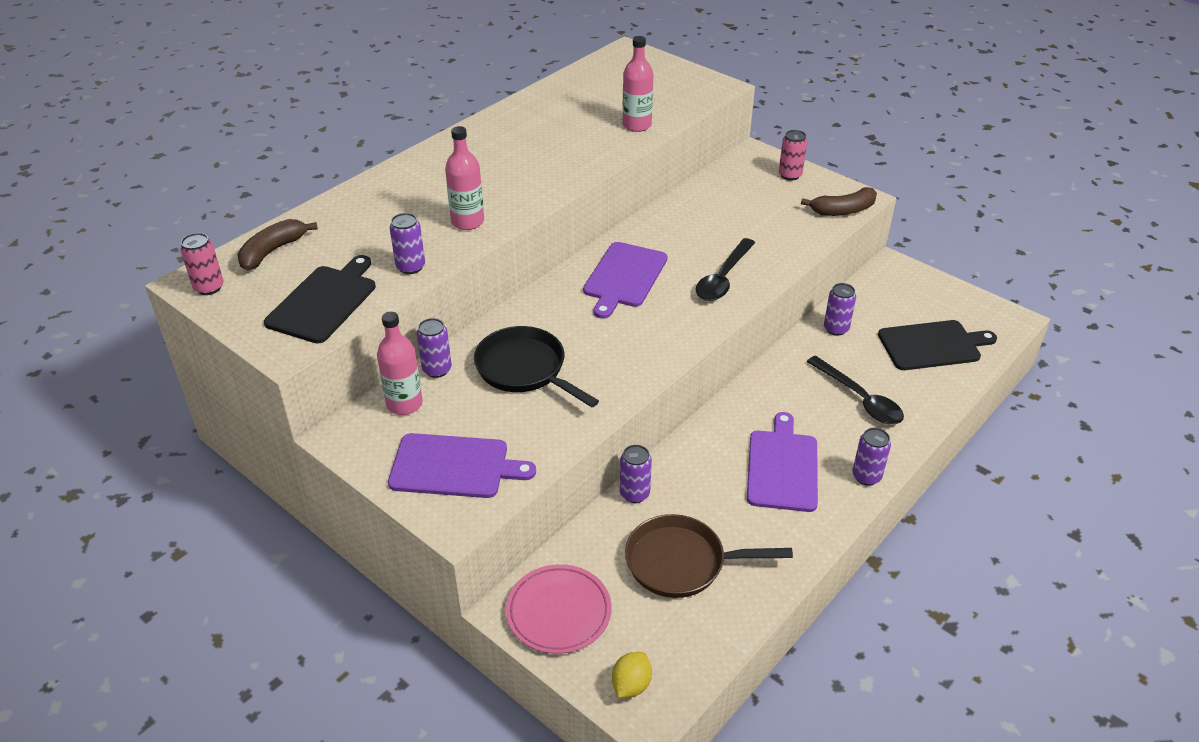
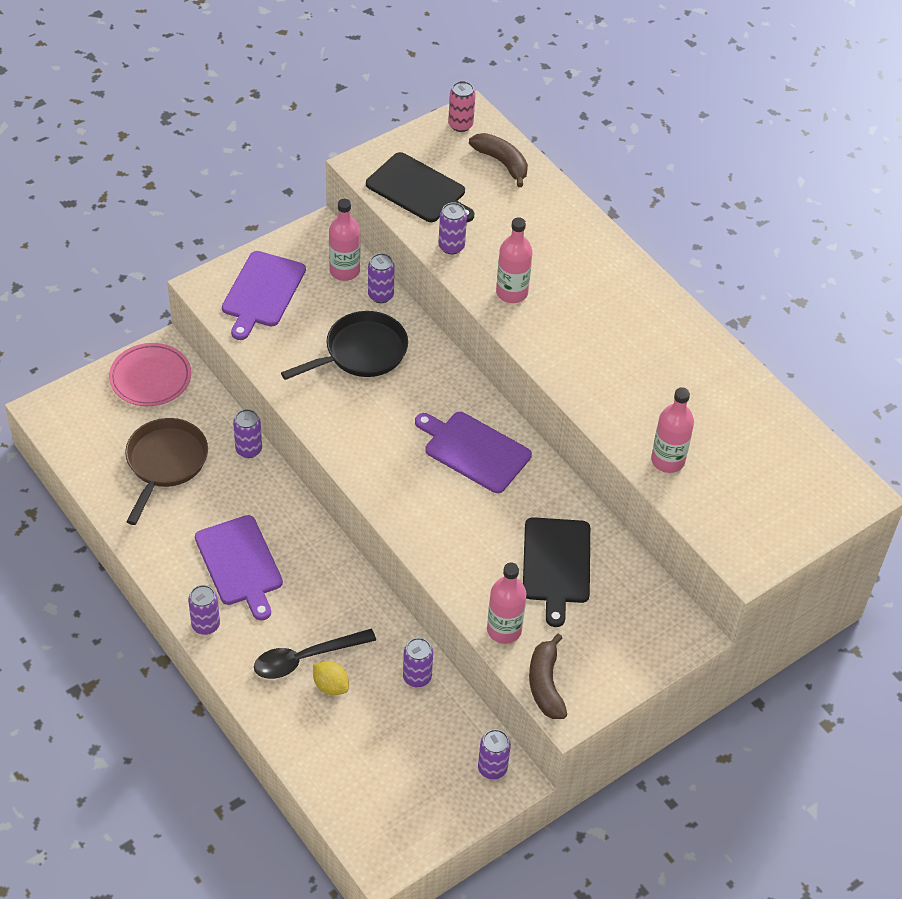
camera: 100 degrees right, 10 degrees up
yellow lemon [612,652,652,698] -> yellow lemon moved to [313,661,349,695]
black spoon [696,238,755,301] -> none
purple cutting board [747,412,818,512] -> purple cutting board turned 45 degrees clockwise [195,515,283,620]
pink can [779,130,807,181] -> none
black cutting board [878,320,997,370] -> black cutting board moved to [523,517,590,627]
none -> purple can [478,729,511,780]
none -> pink bottle [487,563,527,644]

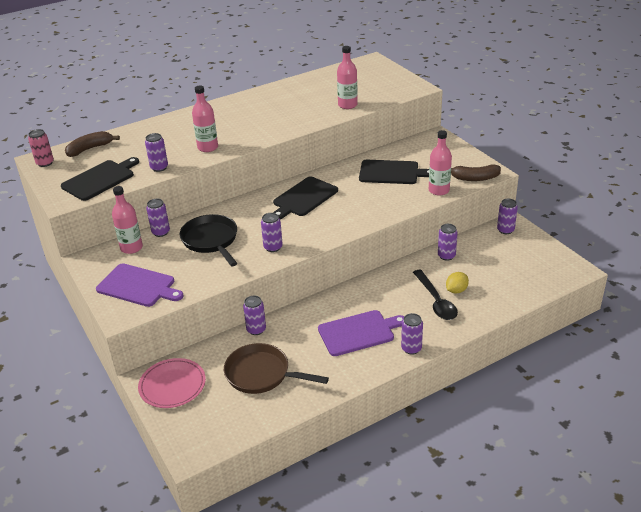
camera: 80 degrees left, 15 degrees down
purple cutting board [415,412,532,493] -> black cutting board [273,177,338,219]
none -> purple can [261,213,283,252]

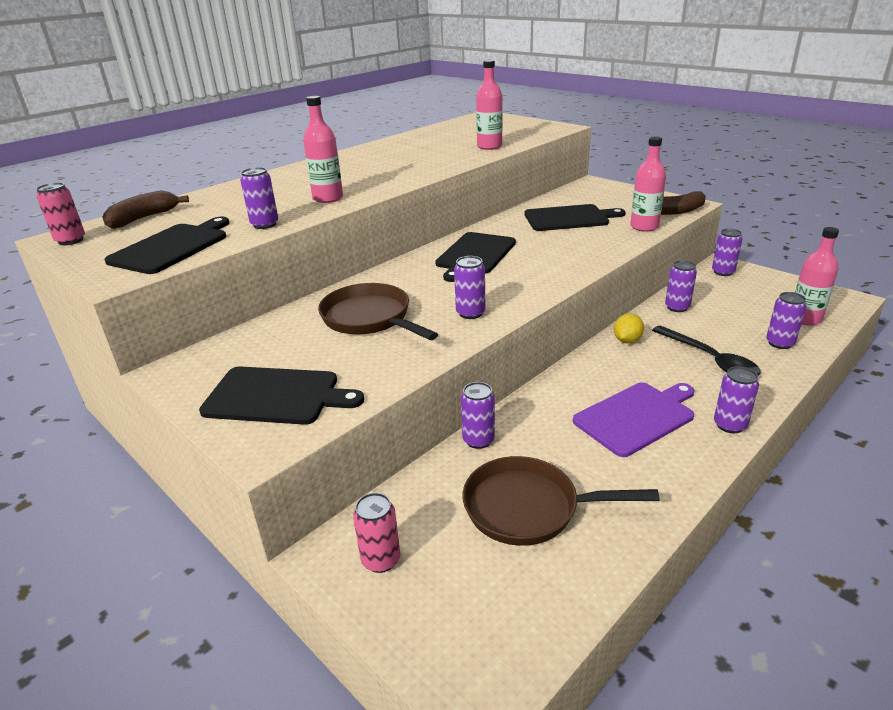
camera: 15 degrees left, 5 degrees down
purple cutting board [96,263,184,307] -> black cutting board [199,367,364,425]
pink bottle [112,186,143,254] -> pink bottle moved to [795,227,839,326]
pink plate [138,358,206,408] -> pink can [353,493,400,573]
purple can [146,199,170,237] -> purple can moved to [766,292,807,349]
black pan [179,214,237,266] -> brown pan [318,283,438,340]
yellow lemon [446,272,469,294] -> yellow lemon moved to [614,313,644,343]

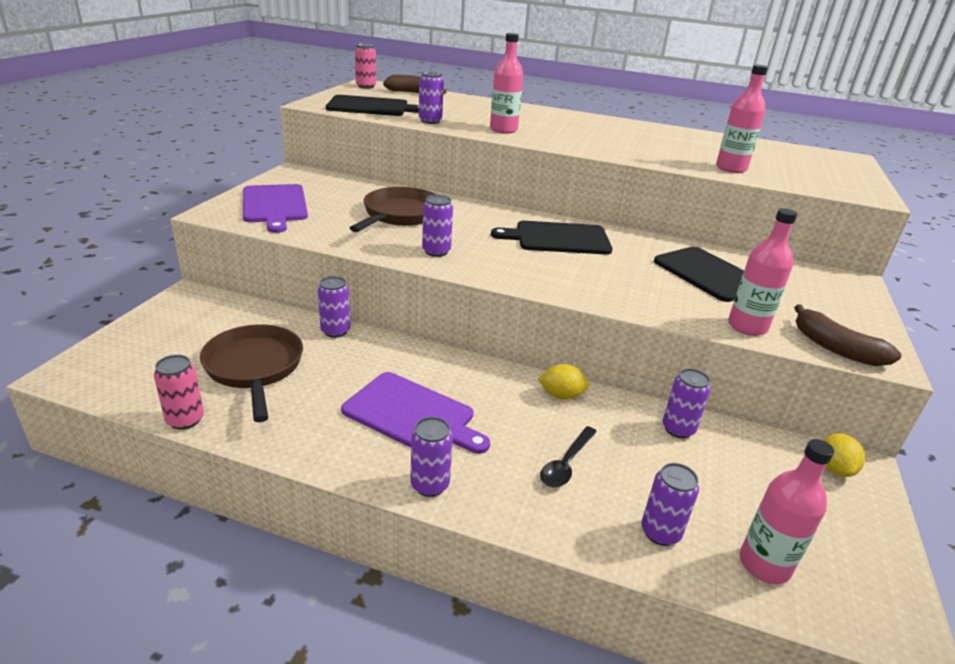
camera: 60 degrees right, 0 degrees up
black cutting board [199,367,364,425] -> purple cutting board [243,184,308,233]
pink can [353,493,400,573] -> pink can moved to [154,355,204,430]
black spoon [652,326,761,376] -> black spoon [540,426,597,487], size x0.66
purple can [712,228,743,276] -> yellow lemon [823,433,865,477]

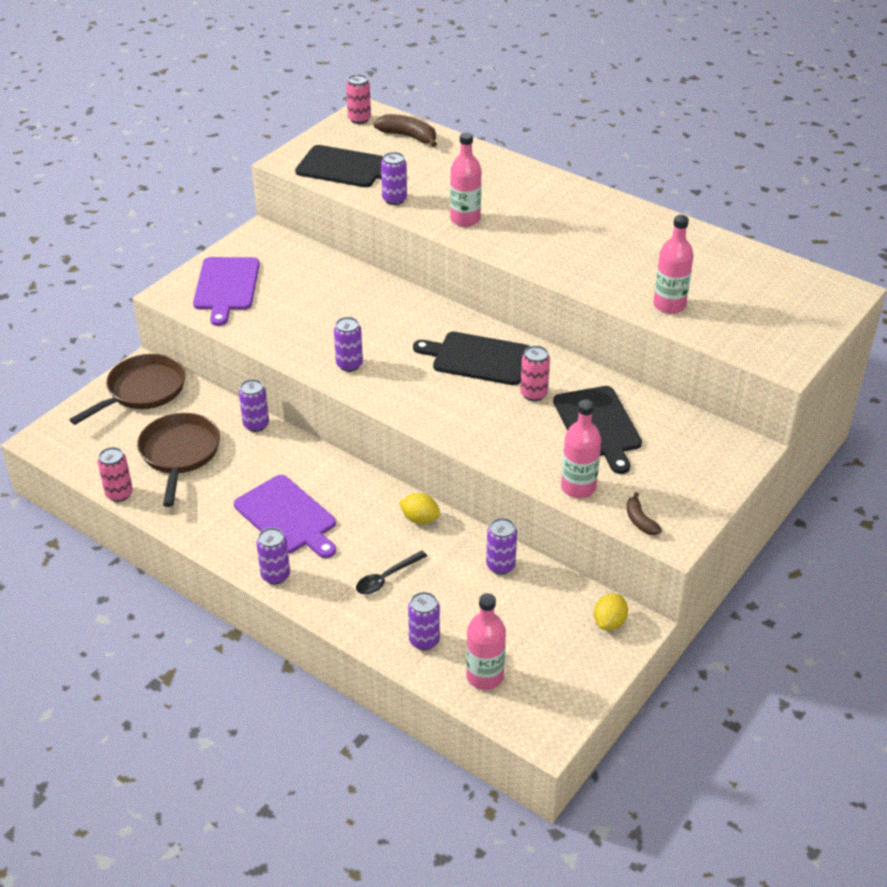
camera: 20 degrees right, 10 degrees up
brown pan [350,187,436,232] -> brown pan moved to [69,354,185,425]
brown banana [794,304,902,366] -> brown banana [627,492,662,535], size x0.61
none -> pink can [520,346,550,401]

